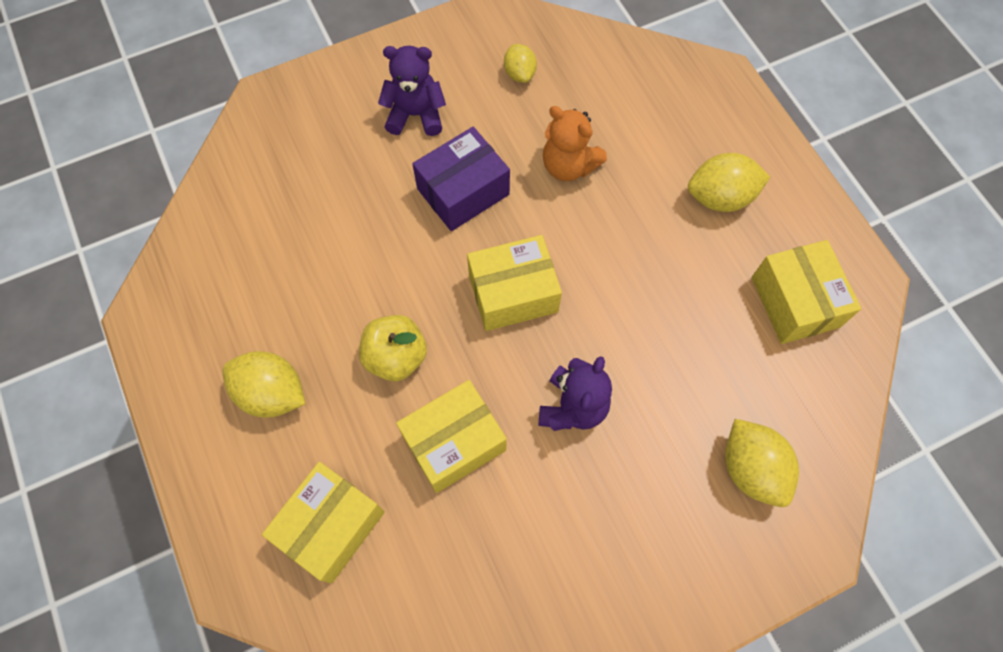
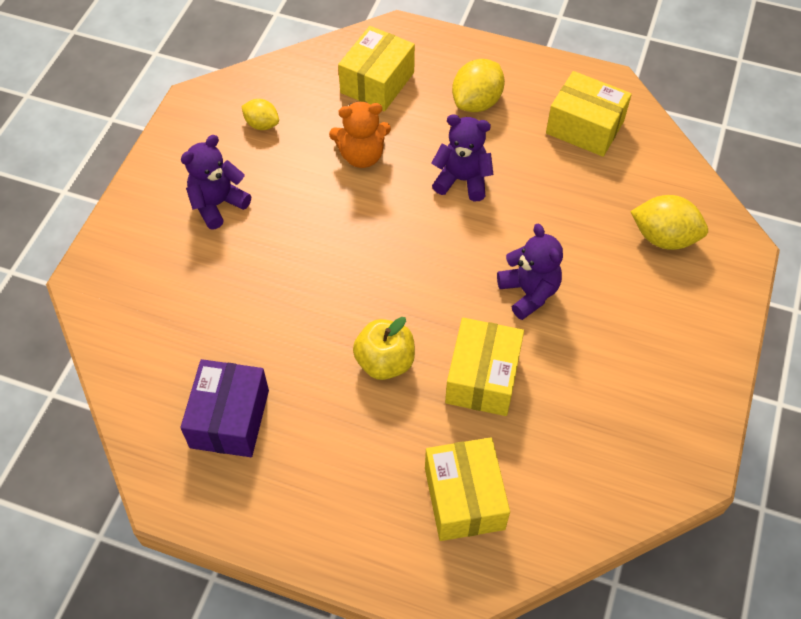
camera: 45 degrees left, 10 degrees down
yellow lemon [223,351,305,418] -> none
purple box [412,127,510,231] -> purple box moved to [180,359,269,457]
yellow box [467,235,562,331] -> yellow box moved to [338,26,415,111]
none -> purple teddy bear [432,114,493,201]

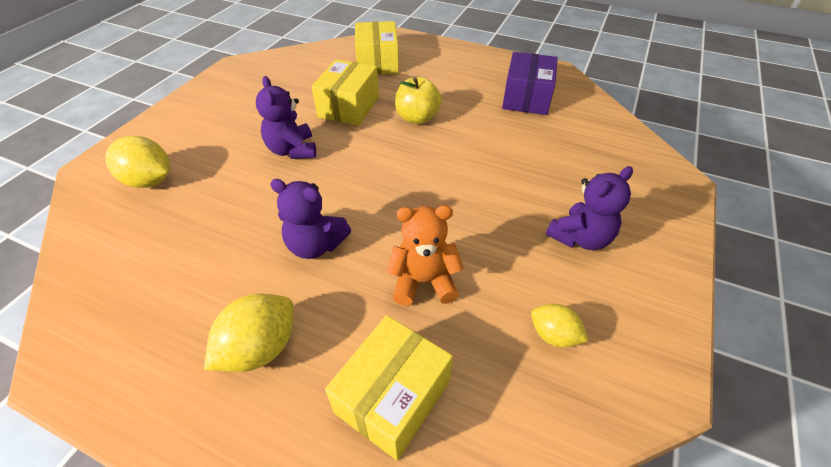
camera: 175 degrees left, 10 degrees down
yellow box [546,71,632,157] -> none

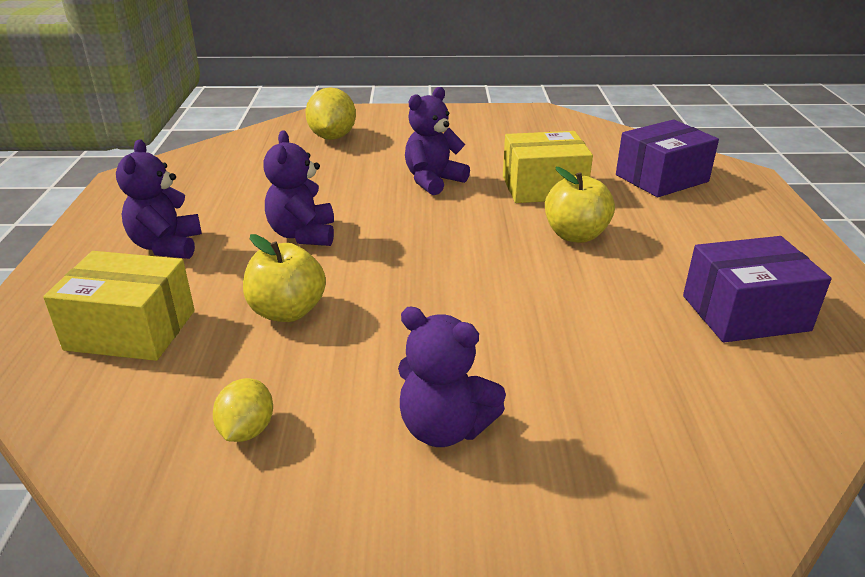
camera: 65 degrees right, 15 degrees down
yellow lemon [204,294,294,372] -> purple teddy bear [116,139,202,259]
yellow box [355,21,399,75] -> purple box [616,120,719,197]
orange teddy bear [387,205,464,306] -> yellow apple [243,234,326,322]

